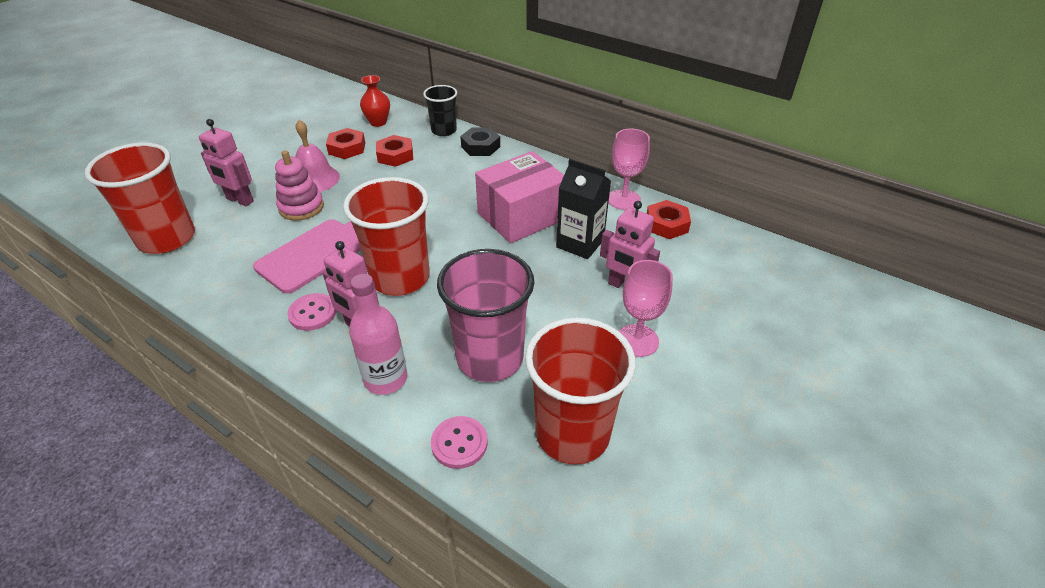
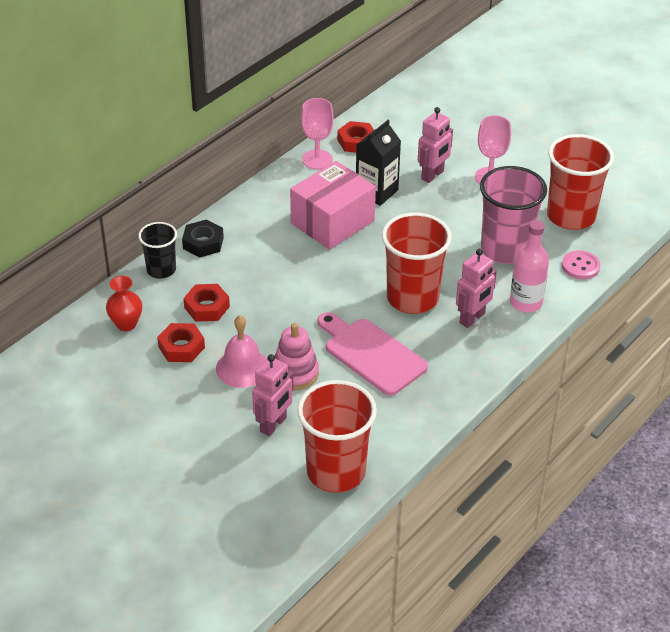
camera: 85 degrees left, 0 degrees up
pink button [287,293,337,331] -> none
pink box [475,151,564,243] -> pink box turned 75 degrees clockwise [290,161,376,250]

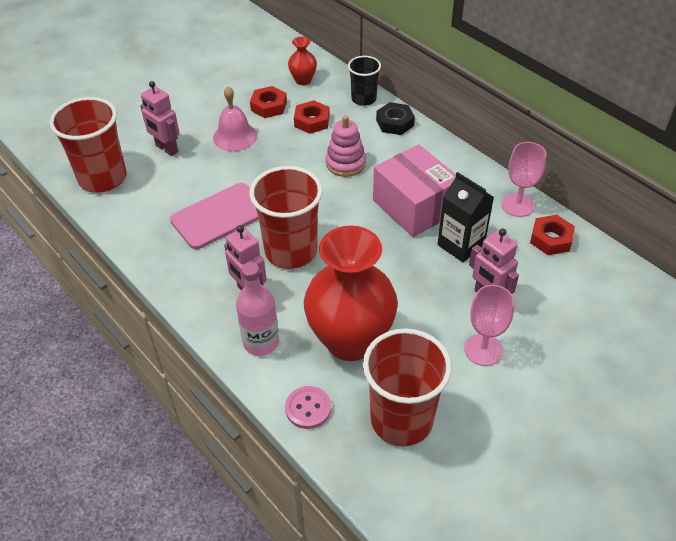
camera: 100 degrees right, 5 degrees up
pink stacking toy [275,323,319,390] -> pink stacking toy moved to [326,115,366,177]
pink cup [480,166,547,264] -> red vase [304,226,398,361]

